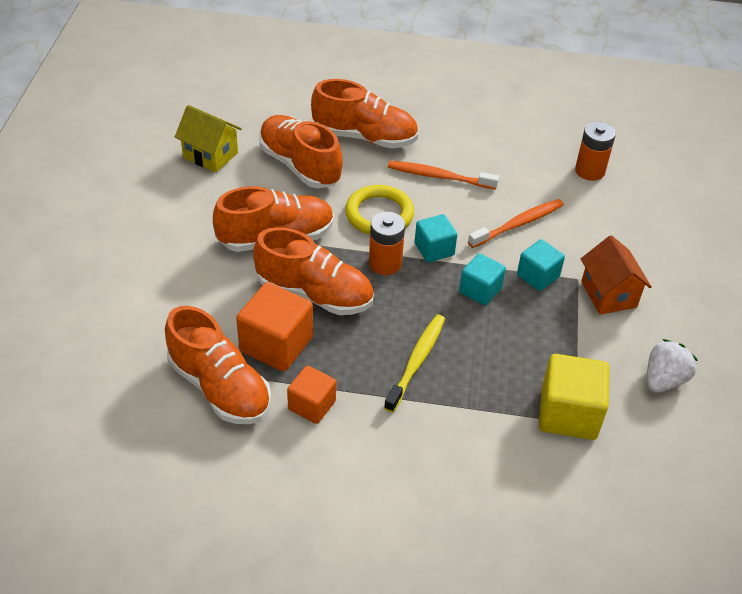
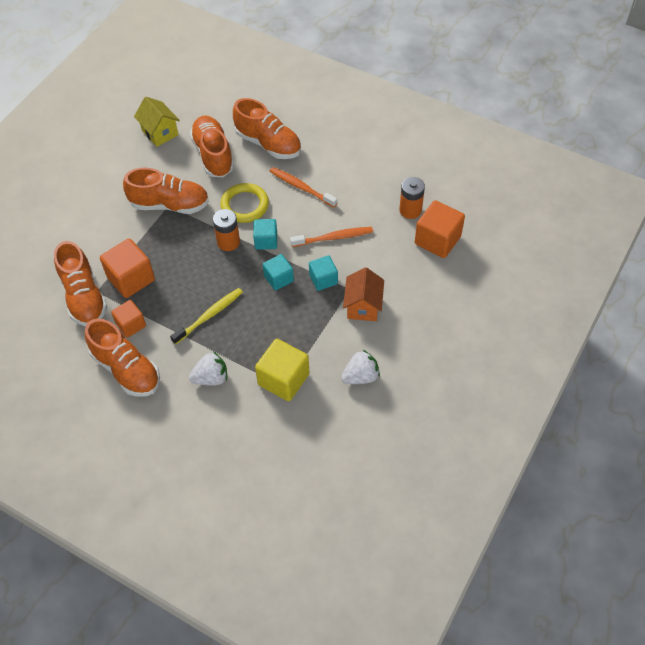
camera: 25 degrees right, 10 degrees up
orange shoe [253,227,374,315] -> orange shoe moved to [85,319,160,397]
none -> white strawberry [189,352,227,386]
none -> orange cube [415,200,465,258]

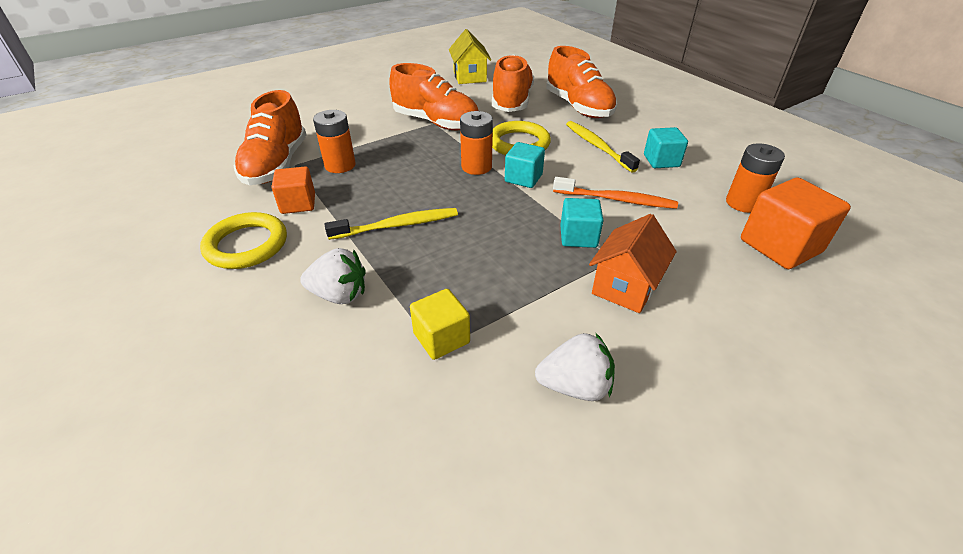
camera: 25 degrees right, 15 degrees down
orange shoe [85,319,160,397] -> yellow ring [200,212,287,269]
orange cube [100,239,155,298] -> orange battery [313,110,356,173]
yellow cube [255,339,309,401] -> yellow cube [410,289,470,360], size x0.62
turquoise cube [263,254,294,291] -> turquoise cube moved to [644,127,688,168]
orange toothbrush [270,167,337,207] -> yellow toothbrush [566,121,640,173]

